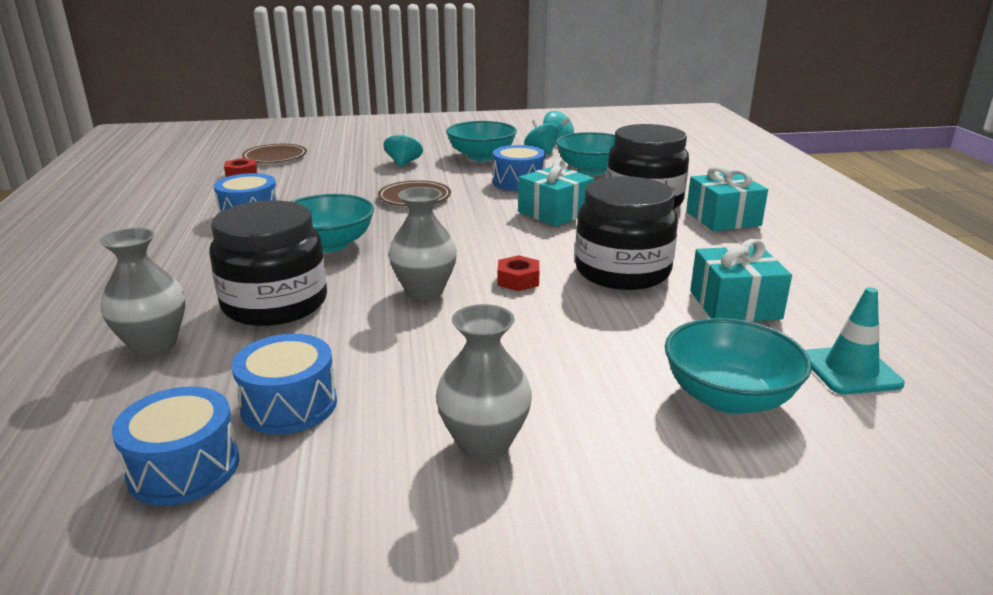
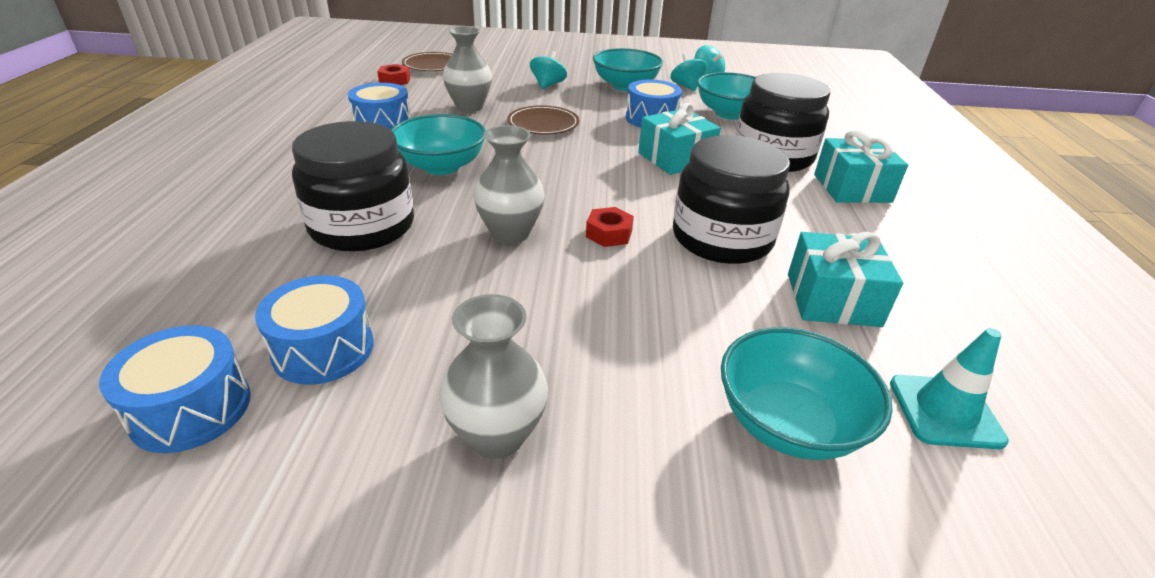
camera: 10 degrees right, 10 degrees up
grey vase [100,228,185,356] -> grey vase moved to [443,26,492,112]

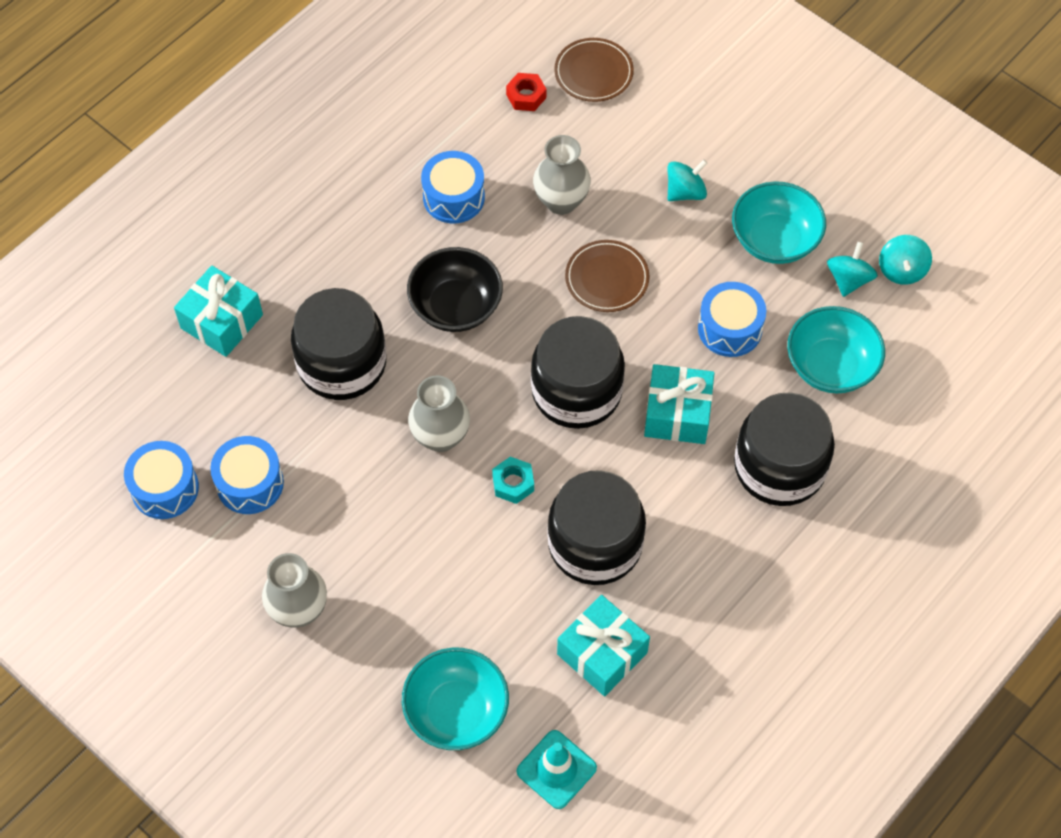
camera: 40 degrees right, 25 degrees up
turquoise bowl [391,114,486,175] -> black bowl [407,247,503,332]
red nut [586,207,634,247] -> turquoise nut [492,457,534,504]
turquoise gift [814,130,908,203] -> turquoise gift moved to [174,266,263,357]
none -> black jar [531,316,625,429]

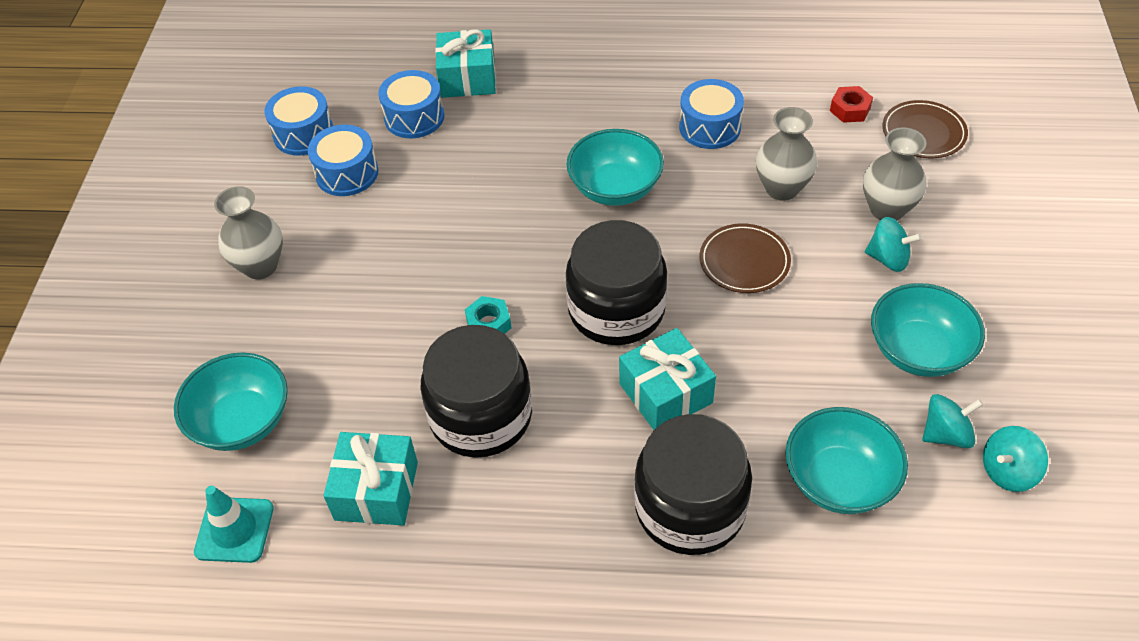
camera: 55 degrees right, 10 degrees down
black jar [291,288,386,400] -> none
black bowl [407,247,503,332] -> turquoise bowl [567,129,664,206]
grey vase [408,376,470,452] -> grey vase moved to [863,127,927,220]
blue drum [698,282,766,357] -> blue drum moved to [378,70,444,138]

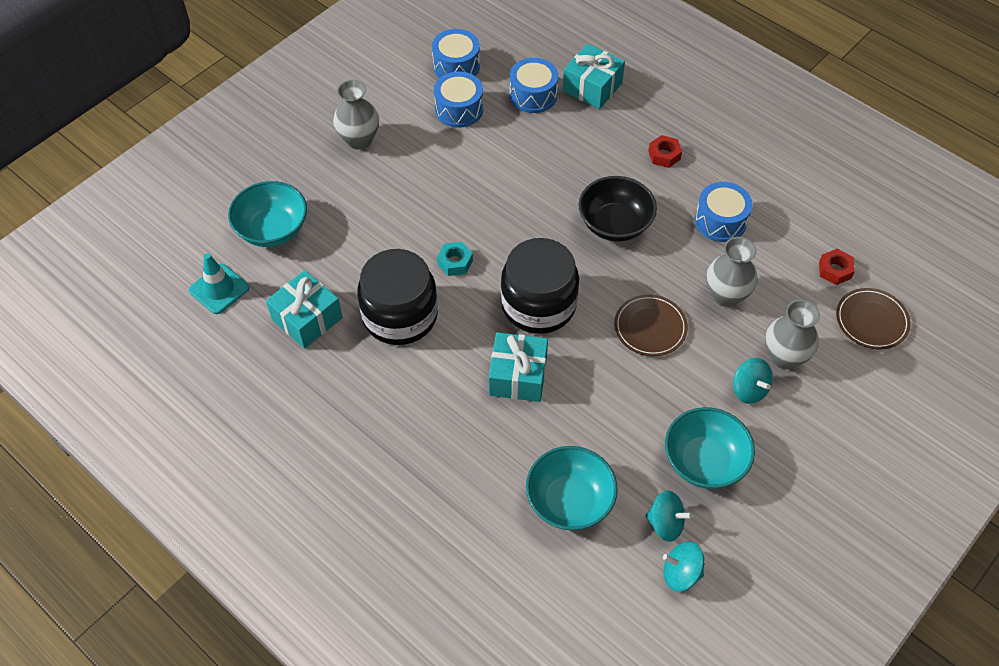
camera: 35 degrees right, 5 degrees up
turquoise bowl [567,129,664,206] -> black bowl [579,176,657,241]
black jar [634,414,752,555] -> none
none -> red nut [648,135,682,168]

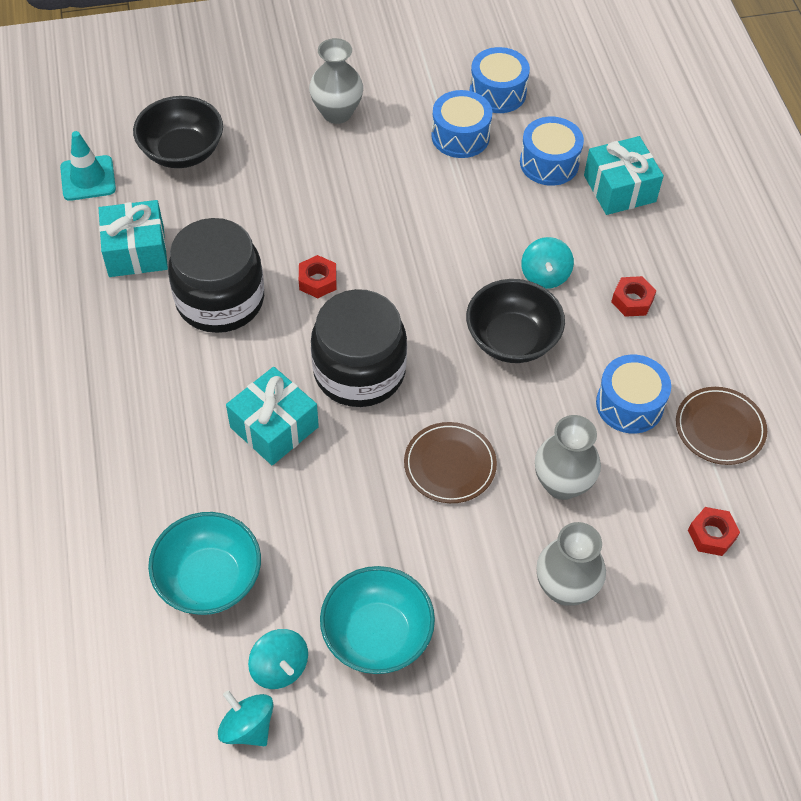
camera: 35 degrees right, 0 degrees up
turquoise bowl [228,181,307,247] -> black bowl [133,96,223,168]
turquoise nut [437,242,473,276] -> red nut [299,255,336,298]
turquoise spinning top [733,358,773,404] -> turquoise spinning top moved to [521,237,574,289]
brown plate [836,288,911,350] -> brown plate moved to [676,387,767,465]

